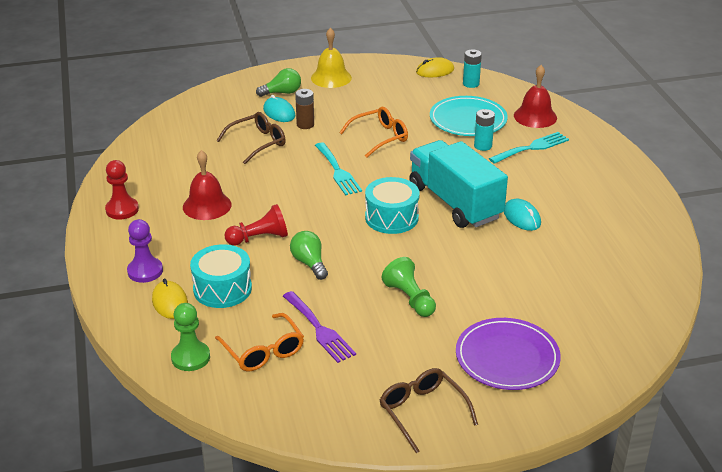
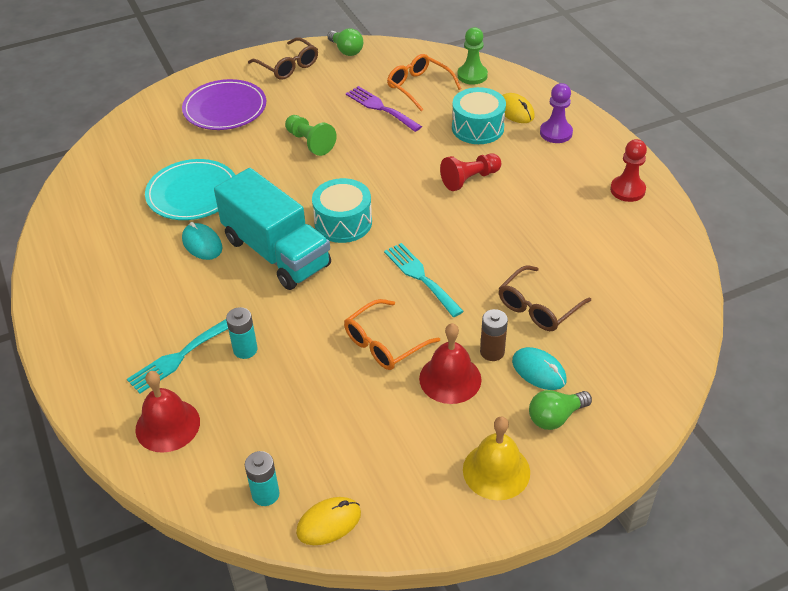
camera: 170 degrees right, 10 degrees up
red bell [183,150,231,220] -> red bell moved to [419,323,482,404]
green light bulb [290,231,328,280] -> green light bulb moved to [327,28,363,56]
turquoise plate [430,96,508,136] -> turquoise plate moved to [145,159,235,220]

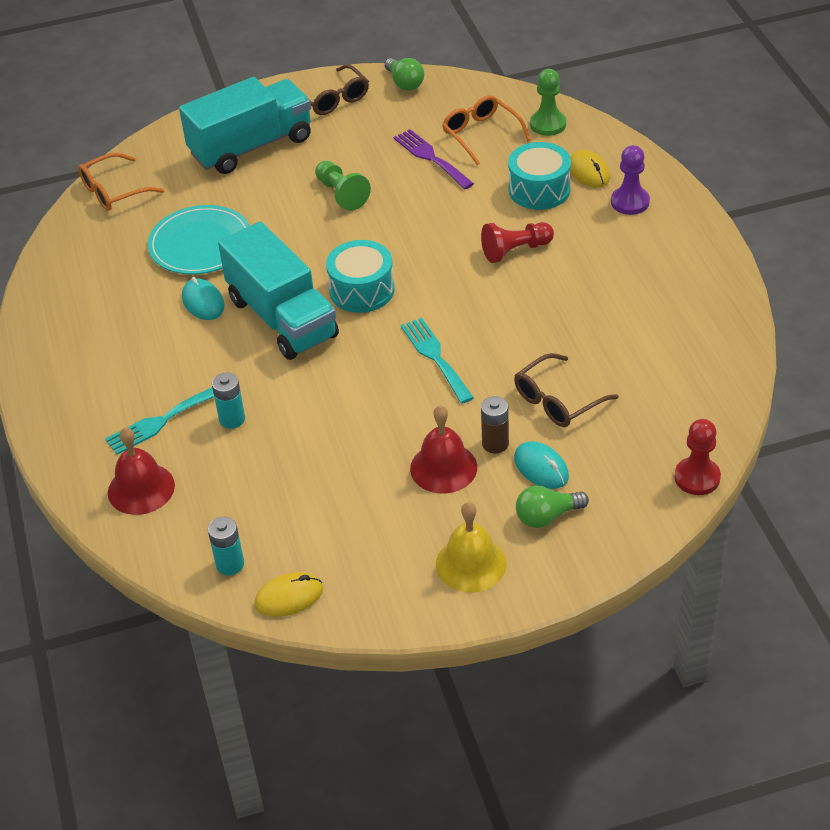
camera: 10 degrees right, 0 degrees up
purple plate [182,79,266,130] -> turquoise truck [179,77,311,174]
orange glasses [344,299,440,370] -> orange glasses moved to [78,153,164,211]
red pawn [610,139,647,202] -> red pawn moved to [674,419,721,495]

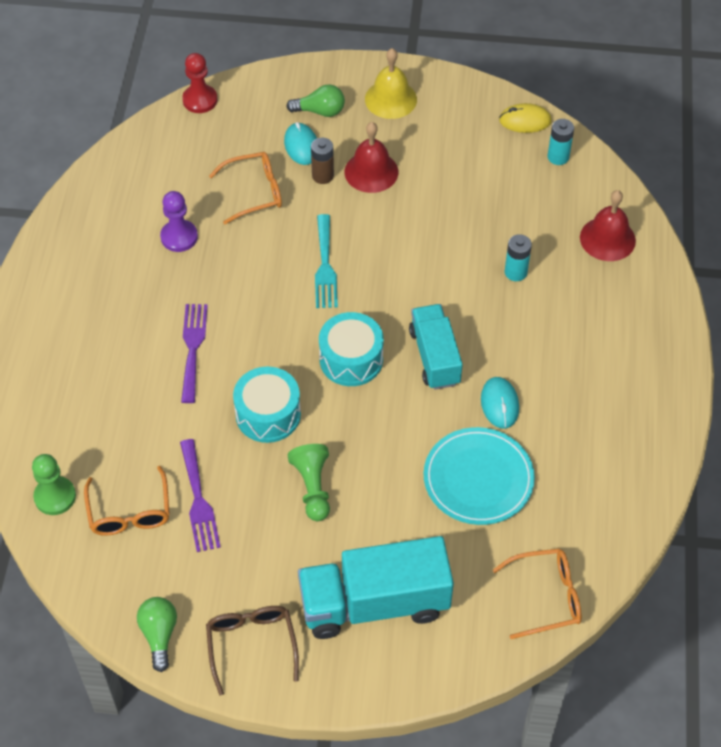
camera: 160 degrees left, 10 degrees up
turquoise fork [105,387,214,455] -> none
turquoise truck [218,221,339,360] -> turquoise truck [409,304,463,390], size x0.65
red pawn [481,222,554,263] -> purple fork [181,304,208,403]
turquoise drum [508,142,571,210] -> turquoise drum moved to [233,367,301,443]
brown glasses [514,353,618,427] -> orange glasses [209,152,282,224]
yellow mouse [570,150,610,188] -> none
purple pawn [611,145,650,215] -> purple pawn moved to [160,191,198,252]

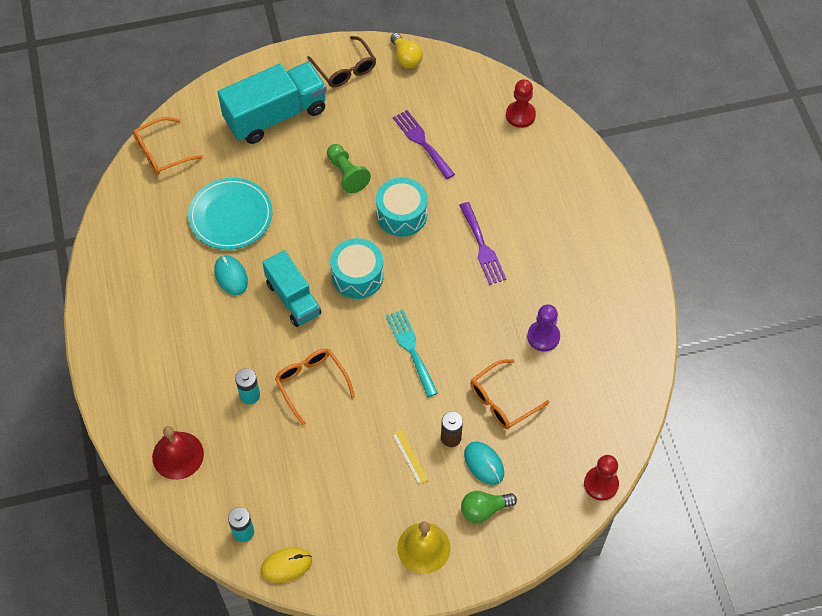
camera: 160 degrees right, 5 degrees up
green pawn [32,454,76,515] -> red pawn [506,79,536,128]
orange glasses [84,466,170,536] -> orange glasses moved to [275,349,355,425]
green light bulb [137,597,177,672] -> yellow light bulb [390,33,423,68]
red bell [344,122,398,193] -> yellow ruler [392,429,428,485]

